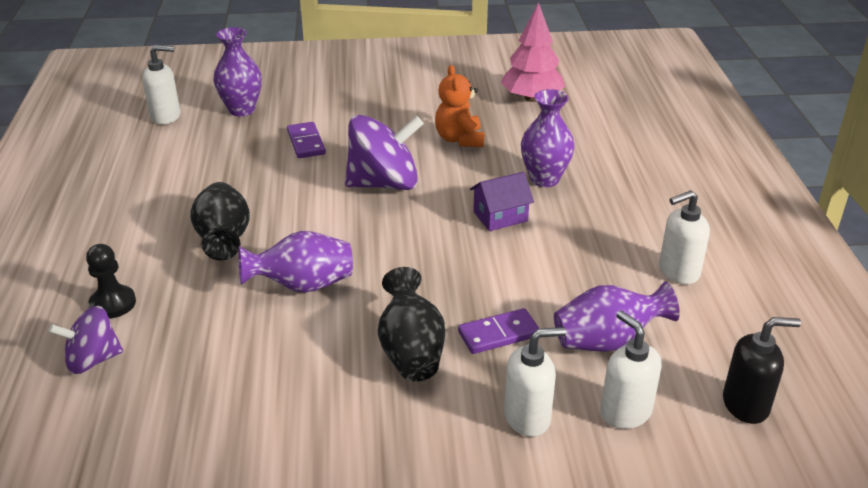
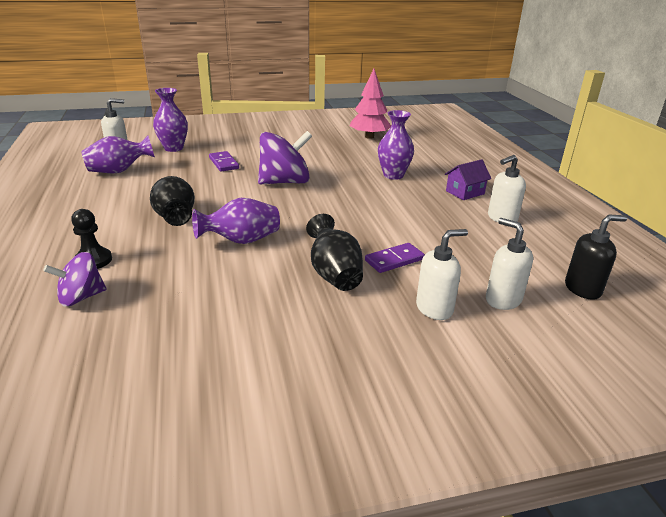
camera: 10 degrees left, 5 degrees down
orange teddy bear [435,65,484,147] -> none
purple house [470,172,534,231] -> purple house moved to [445,159,491,200]
purple vase [554,282,680,352] -> purple vase moved to [81,136,155,174]

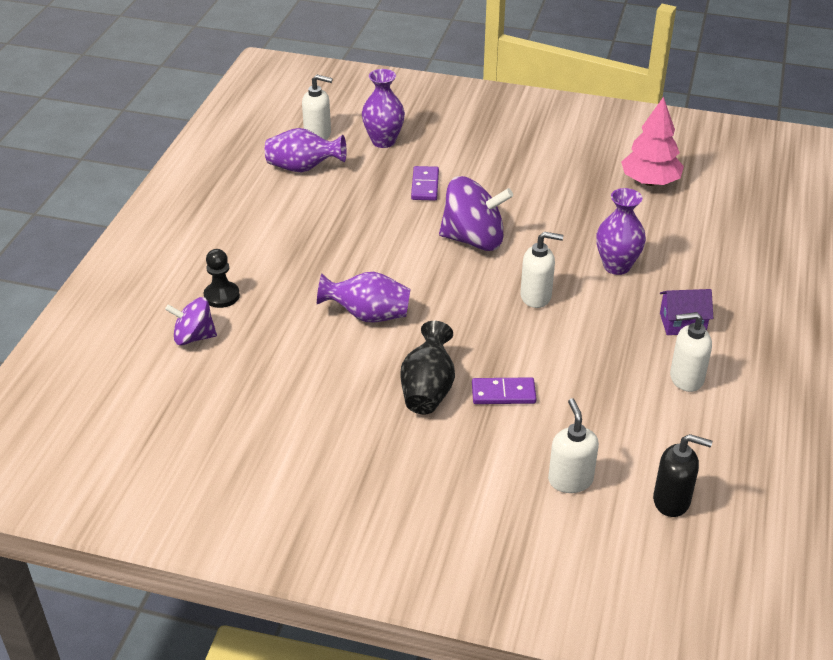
camera: 30 degrees right, 10 degrees up
black vase [150,176,195,226] -> none
white soap dispenser [416,229,468,320] -> white soap dispenser moved to [520,232,563,308]

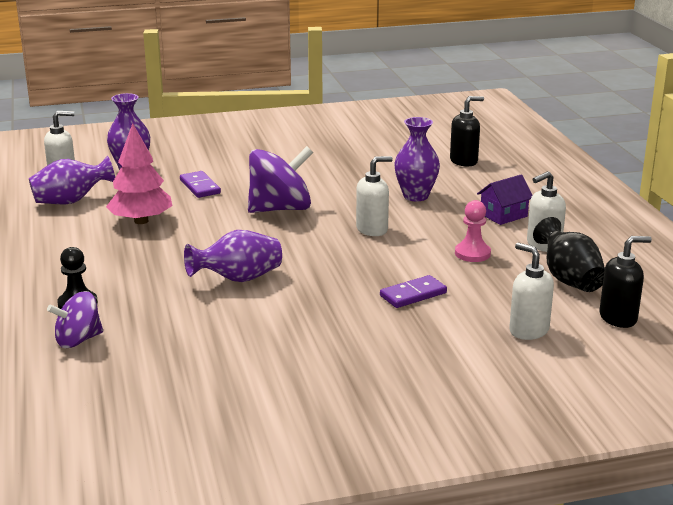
camera: 30 degrees left, 15 degrees down
black vase [400,321,455,415] -> black vase moved to [533,217,605,292]
pink tree [621,97,684,186] -> pink tree moved to [106,123,172,224]
none -> black soap dispenser [450,96,484,167]
none -> pink pawn [455,200,491,262]

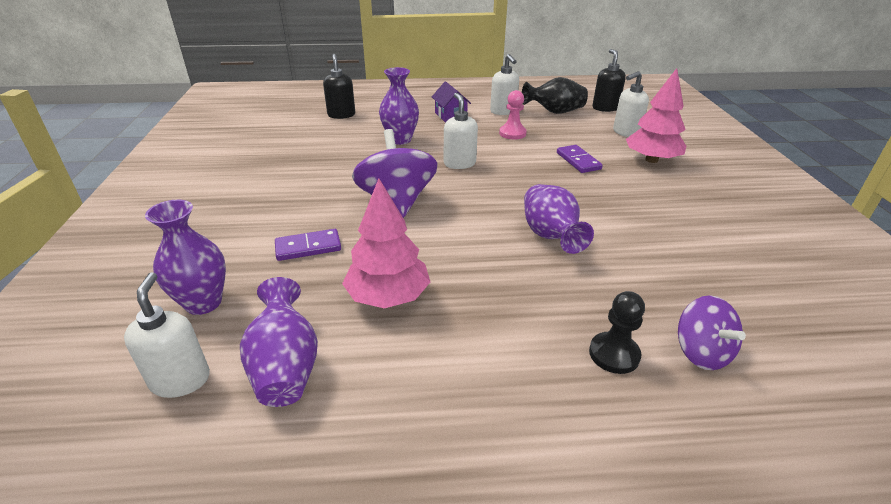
camera: 80 degrees left, 10 degrees up
none -> pink tree [626,68,687,163]

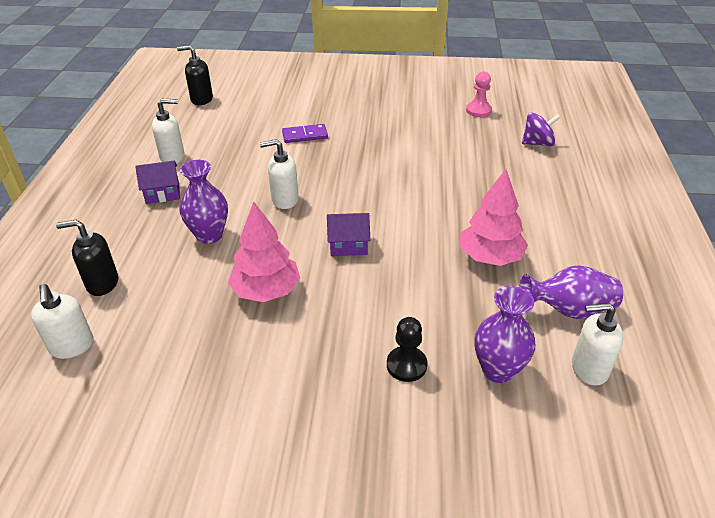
camera: 80 degrees left, 5 degrees up
purple domino [275,229,341,261] -> none
purple spinning top [352,129,438,218] -> purple house [327,213,370,256]
pink pawn [499,90,527,139] -> pink pawn moved to [466,72,492,117]
black vase [522,77,588,114] -> none
purple vase [524,184,594,254] -> none
black pawn [589,291,645,374] -> black pawn moved to [387,317,427,382]
white soap dispenser [613,71,649,137] -> white soap dispenser moved to [31,284,94,359]
pink tree [626,68,687,163] -> pink tree moved to [228,201,300,302]

